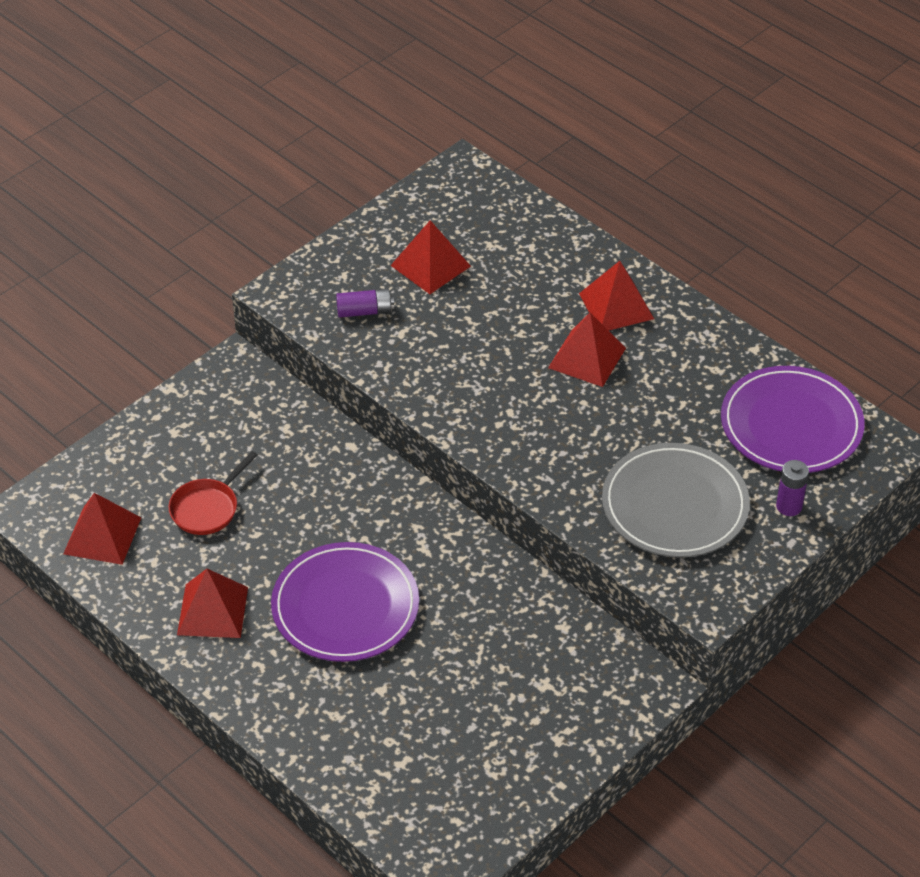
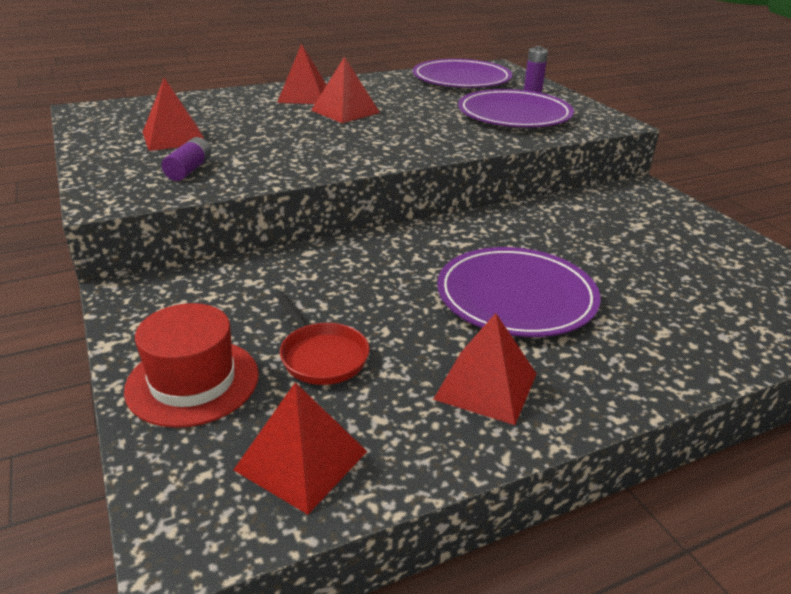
camera: 70 degrees left, 15 degrees down
grey plate [602,443,750,557] -> purple plate [458,89,574,127]
none -> red hat [124,303,259,428]

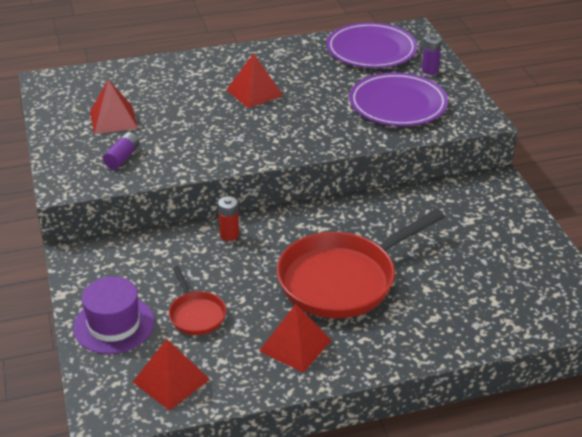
camera: 10 degrees right, 5 degrees up
red hat [124,303,259,428] -> purple hat [73,277,155,354]
red pyramid [277,44,327,104] -> none
purple plate [437,247,601,337] -> red pan [277,209,445,318]
none -> red battery [218,196,239,241]

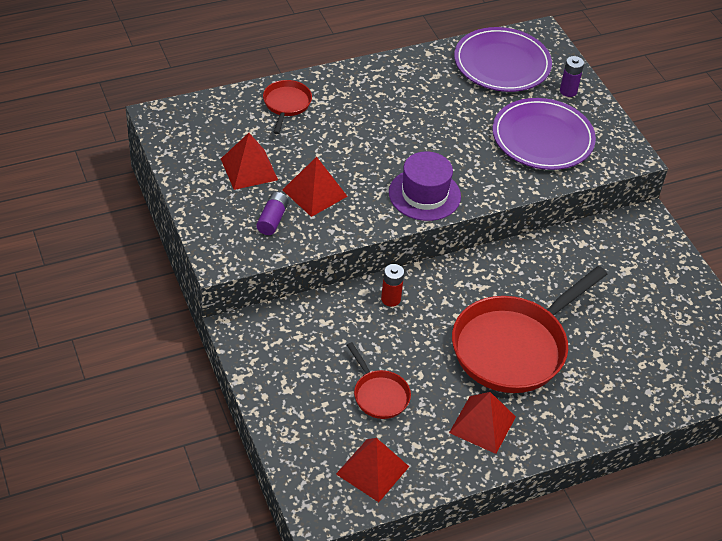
camera: 10 degrees left, 10 degrees up
purple hat [73,277,155,354] -> purple hat moved to [389,152,461,221]
red pyramid [227,53,283,108] -> red pyramid moved to [283,157,348,217]
none -> red pan [263,80,312,134]

